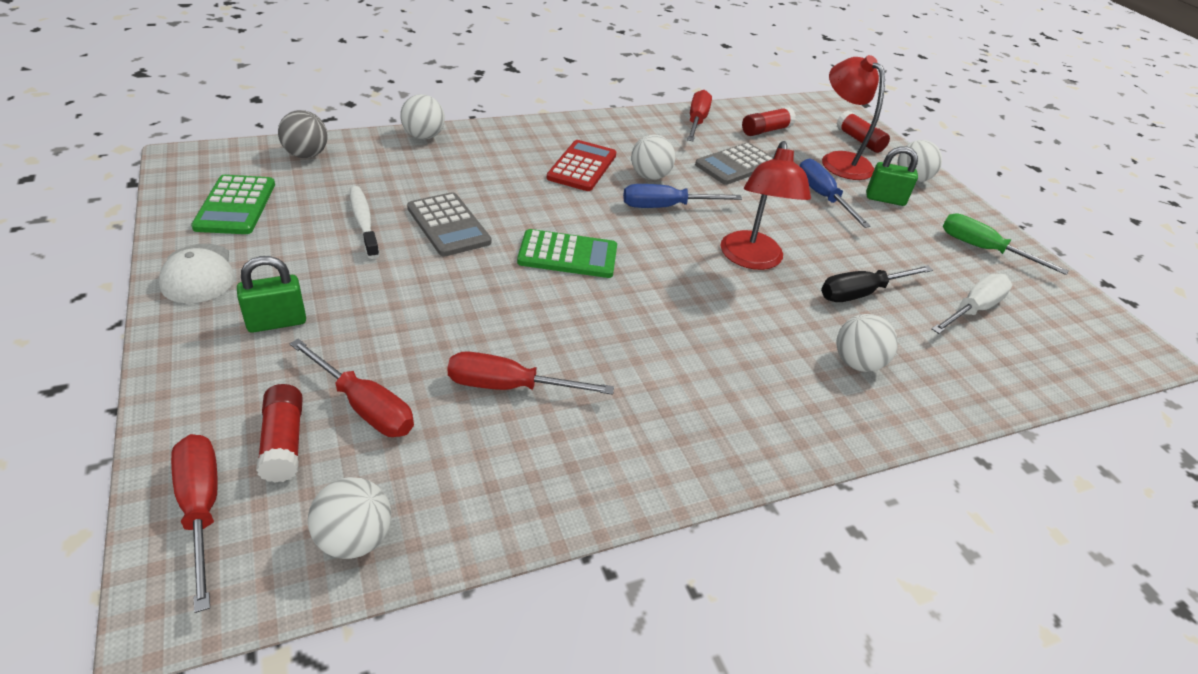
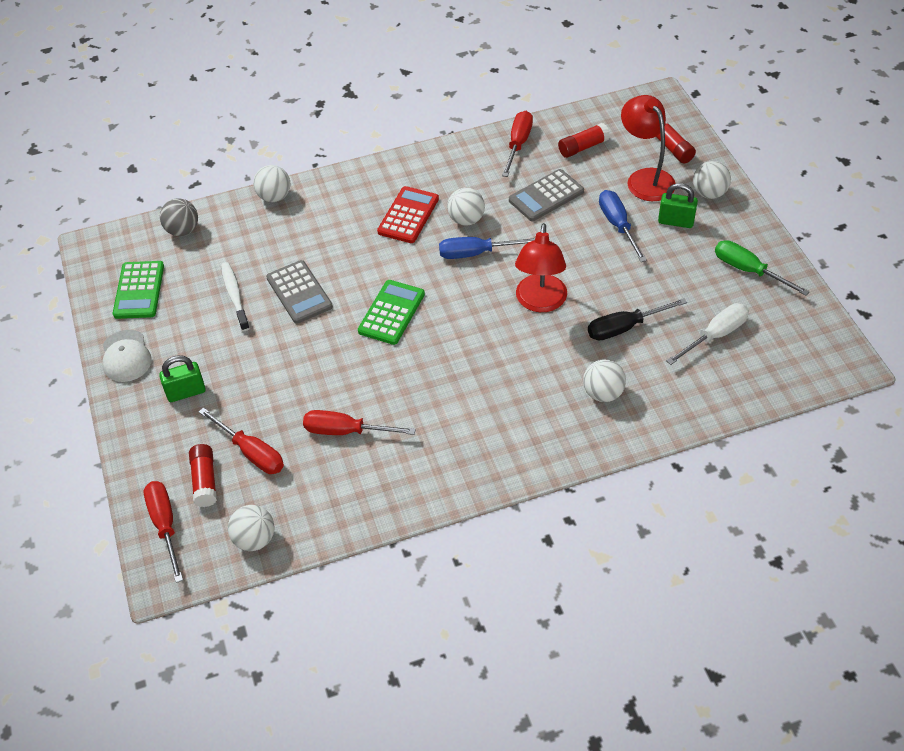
camera: 10 degrees right, 10 degrees up
green calculator [517,229,617,278] -> green calculator turned 75 degrees counterclockwise [358,280,425,345]

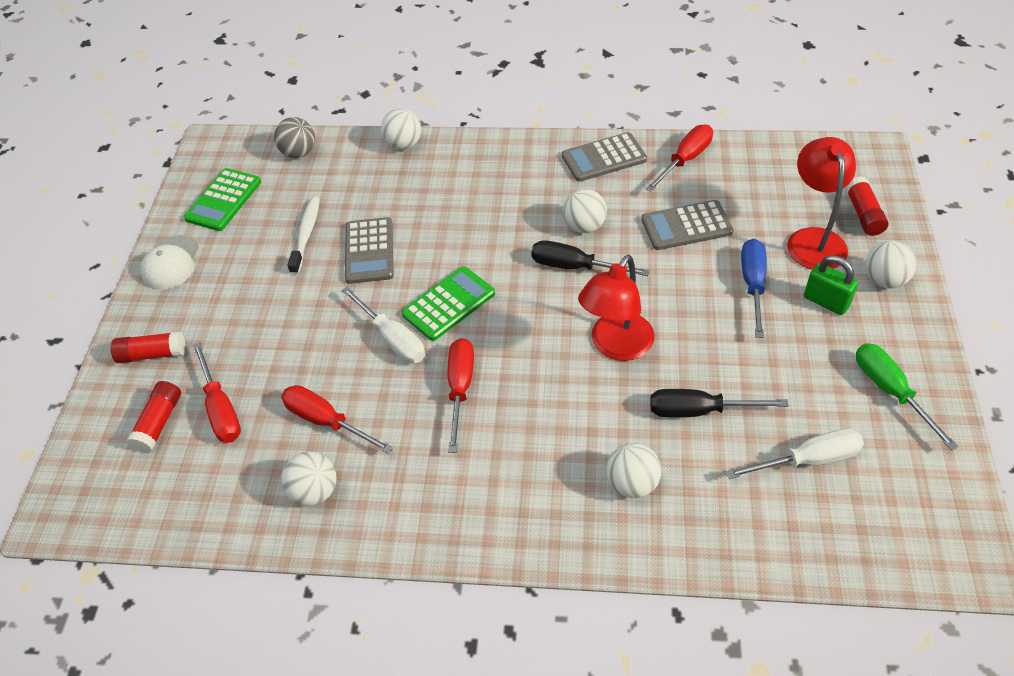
camera: 25 degrees right, 0 degrees up
red screwdriver [144,481,183,583] -> red screwdriver moved to [448,338,474,453]
green padlock [159,355,206,402] -> none
white ball [228,505,274,551] -> white ball moved to [281,452,336,506]
red calculator [377,186,439,243] -> none
blue screwdriver [439,237,535,259] -> black screwdriver [531,240,650,276]
red glue stick [558,123,610,158] -> red glue stick moved to [111,331,186,363]
none -> white screwdriver [341,287,425,363]
none -> grey calculator [562,132,647,182]

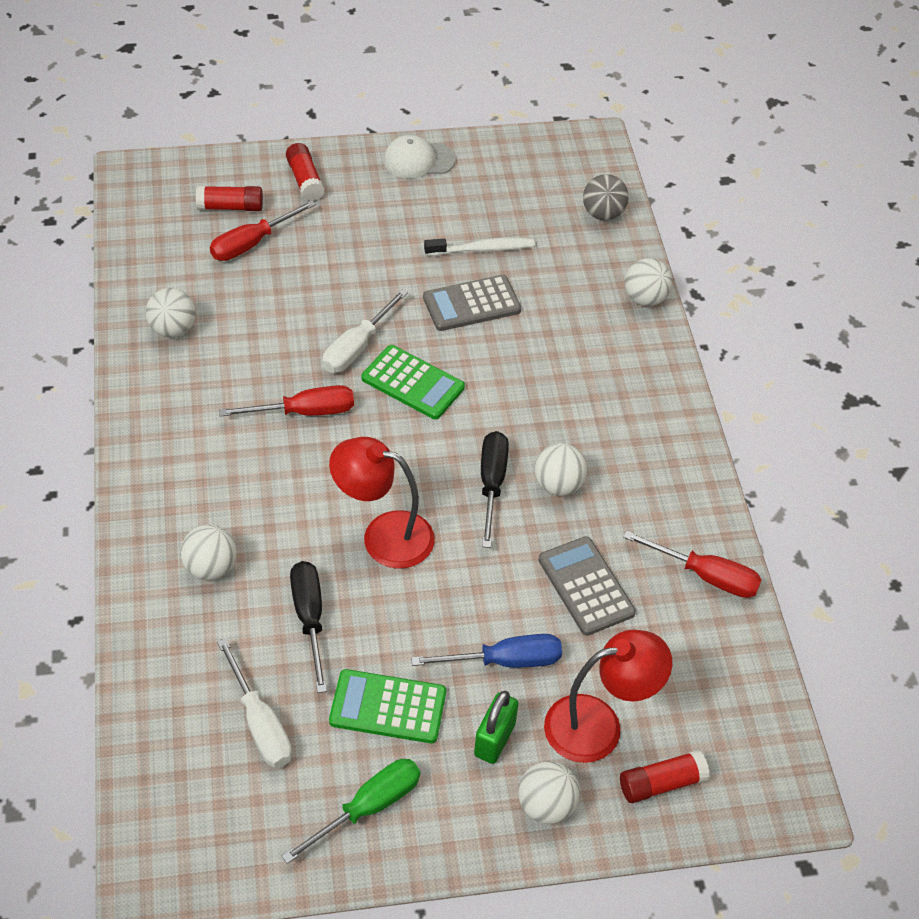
camera: 70 degrees right, 0 degrees up
green calculator [184,168,261,231] -> green calculator moved to [329,669,446,743]
red screwdriver [281,385,393,454] -> none
grey calculator [562,132,647,182] -> none

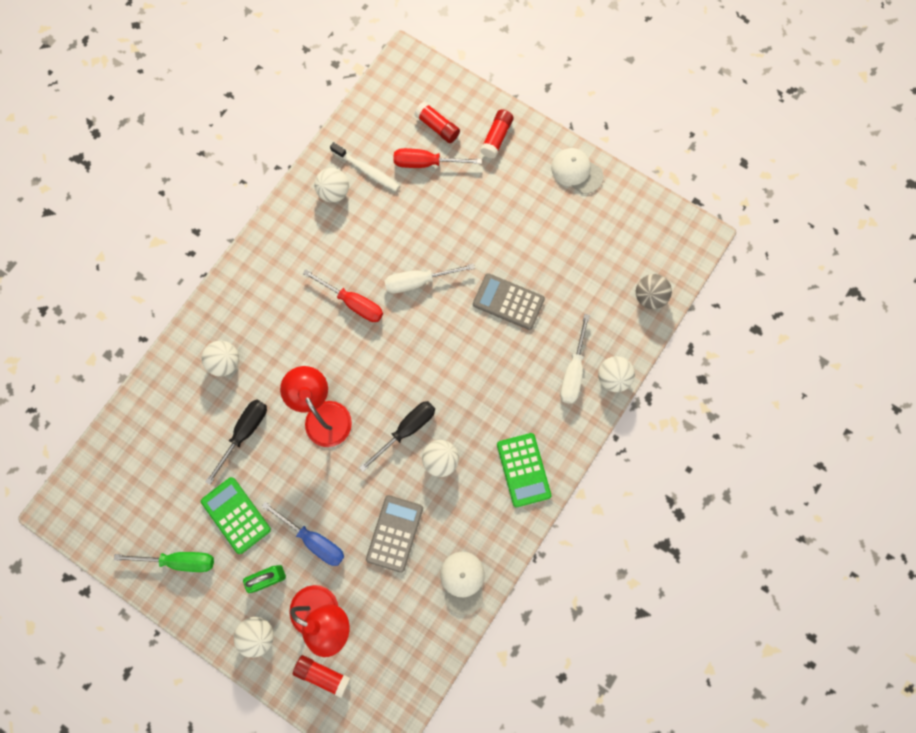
camera: 45 degrees right, 25 degrees up
white screwdriver [217,638,292,768] -> white screwdriver moved to [560,314,590,404]
green calculator [361,345,465,419] -> green calculator moved to [497,433,552,507]
white toothbrush [424,238,535,256] -> white toothbrush moved to [330,142,400,191]
red screwdriver [623,530,762,598] -> white cap [440,552,485,615]

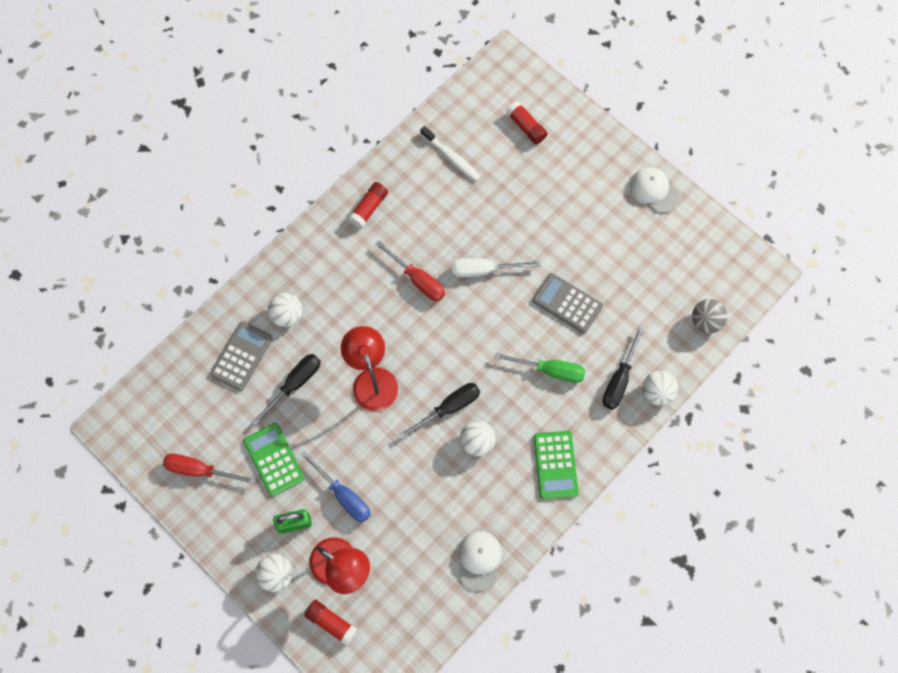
camera: 10 degrees right, 5 degrees down
green screwdriver [114,552,214,572] -> green screwdriver moved to [495,353,585,383]
white ball [314,168,349,203] -> none
grey calculator [366,495,423,573] -> grey calculator moved to [210,321,273,391]
red screwdriver [394,148,482,168] -> red screwdriver moved to [163,454,256,484]
red glue stick [480,109,514,159] -> red glue stick moved to [348,182,388,228]
white screwdriver [560,314,590,404] -> black screwdriver [603,326,644,410]

